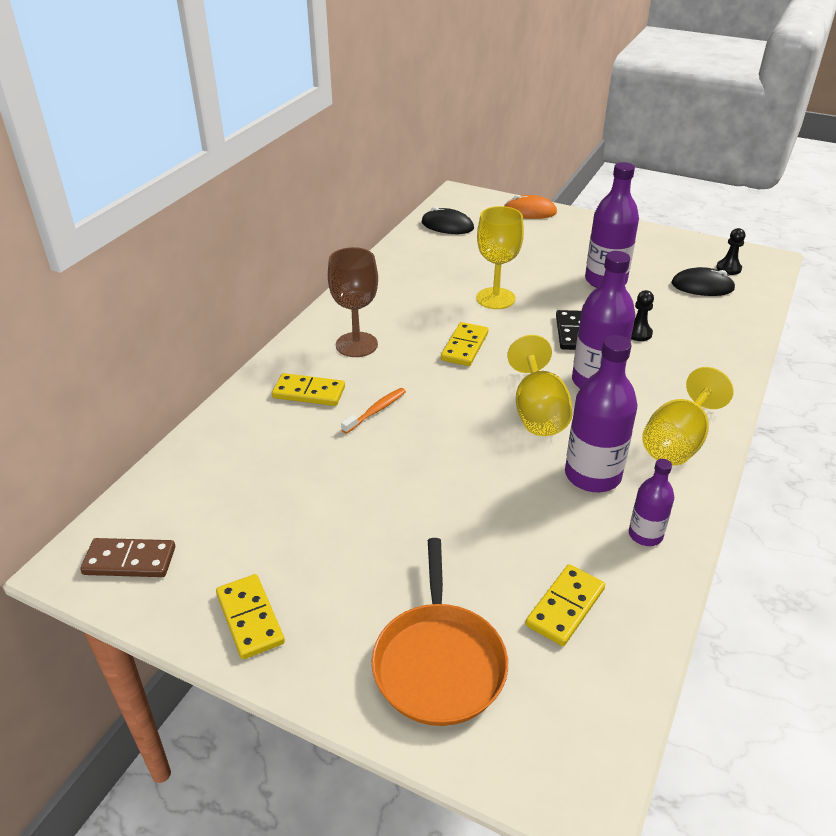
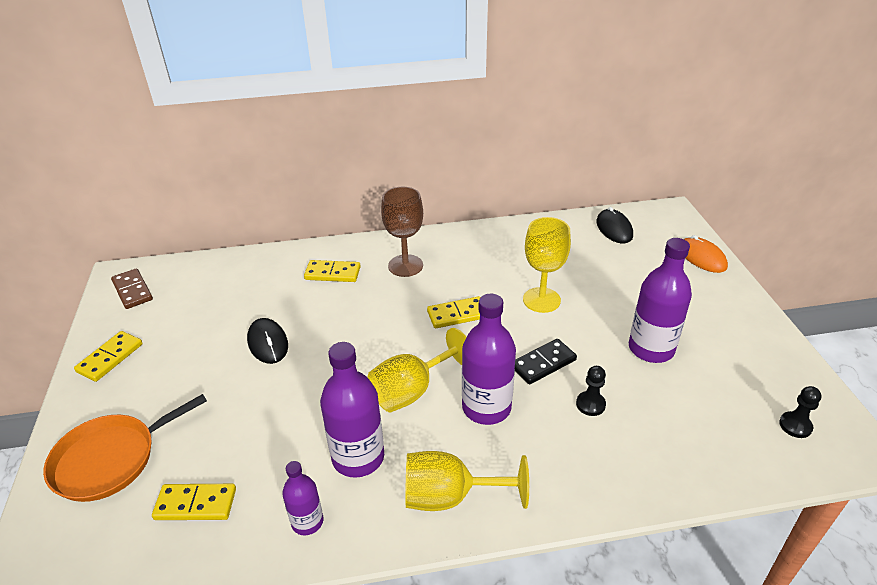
camera: 55 degrees right, 0 degrees up
yellow domino [272,373,345,406] -> yellow domino turned 60 degrees counterclockwise [304,260,361,282]
orange toothbrush [341,388,406,434] -> none
black mouse [671,267,736,296] -> black mouse moved to [247,318,288,364]

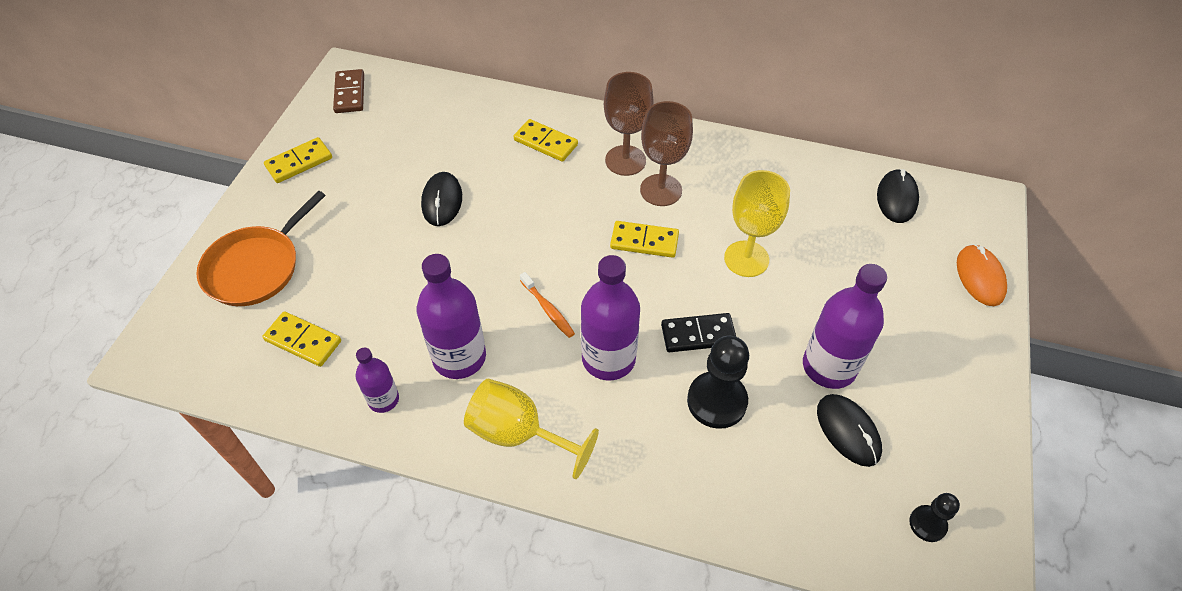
camera: 25 degrees right, 15 degrees up
orange pan [43,394,207,502] -> orange pan turned 45 degrees counterclockwise [196,190,326,306]
yellow goblet [368,328,466,413] -> orange toothbrush [520,272,575,338]
black pawn [576,366,606,416] -> black pawn [687,336,749,429], size x1.82
none -> brown goblet [640,101,693,206]
none -> black mouse [817,394,882,467]

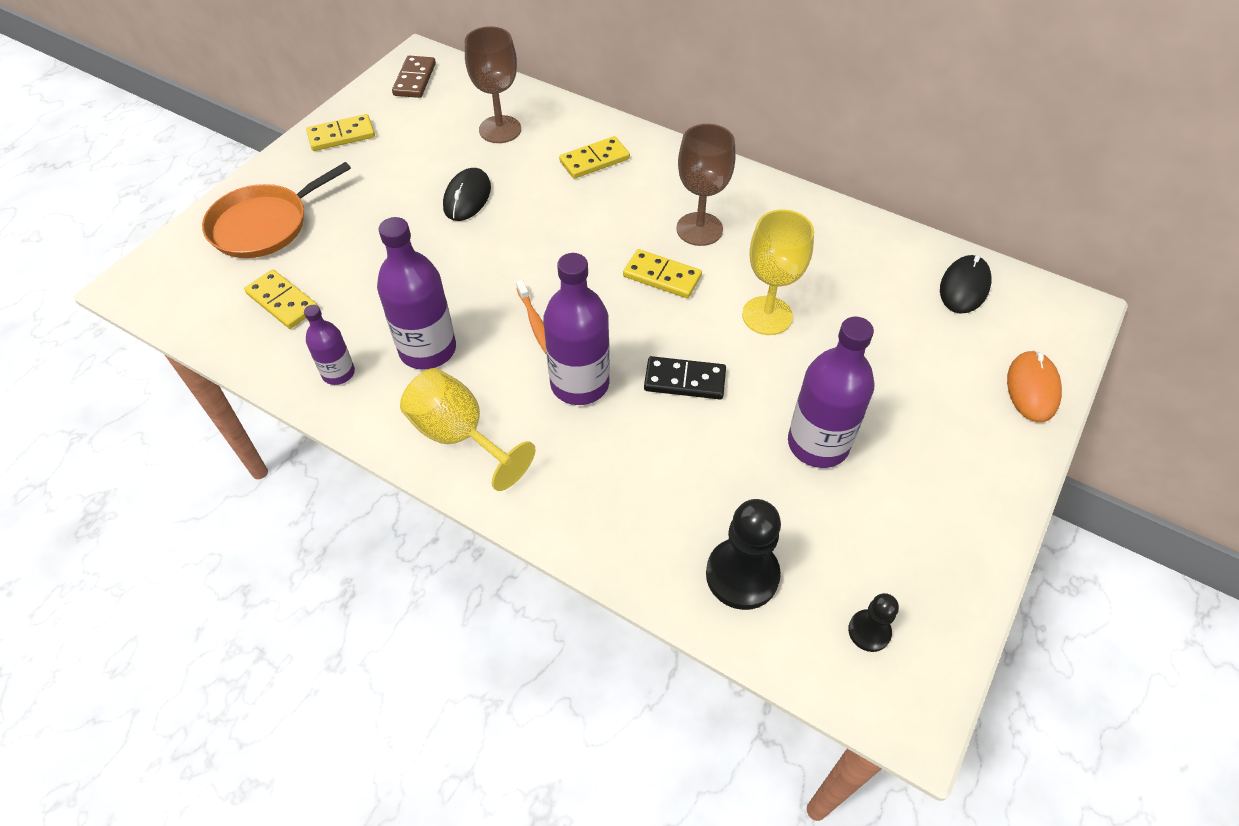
camera: 15 degrees right, 0 degrees up
yellow domino [514,119,578,162] -> yellow domino turned 75 degrees counterclockwise [559,136,630,179]
brown goblet [604,72,654,176] -> brown goblet moved to [465,26,521,143]
black pawn [687,336,749,429] -> black pawn moved to [706,499,781,610]
black mouse [817,394,882,467] -> none

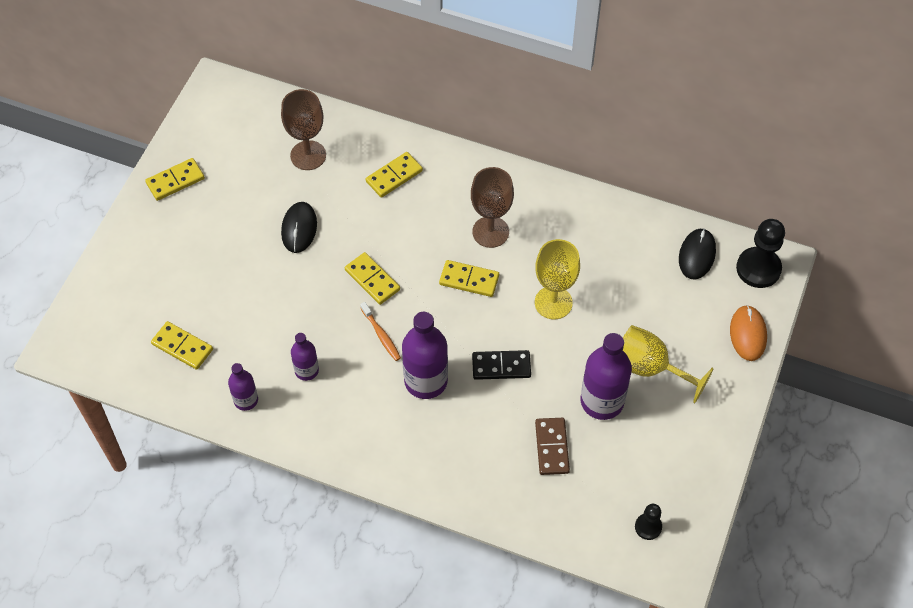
camera: 10 degrees left, 5 degrees up
orange pan [202,162,351,258] -> none
purple bottle [377,217,456,370] -> purple bottle [291,333,319,381], size x0.56
brown domino [392,56,436,98] -> brown domino moved to [535,418,570,475]
yellow goblet [400,368,536,491] -> yellow goblet moved to [623,325,714,403]
black pawn [706,499,781,610] -> black pawn moved to [736,219,785,288]
none -> yellow domino [345,252,400,305]

